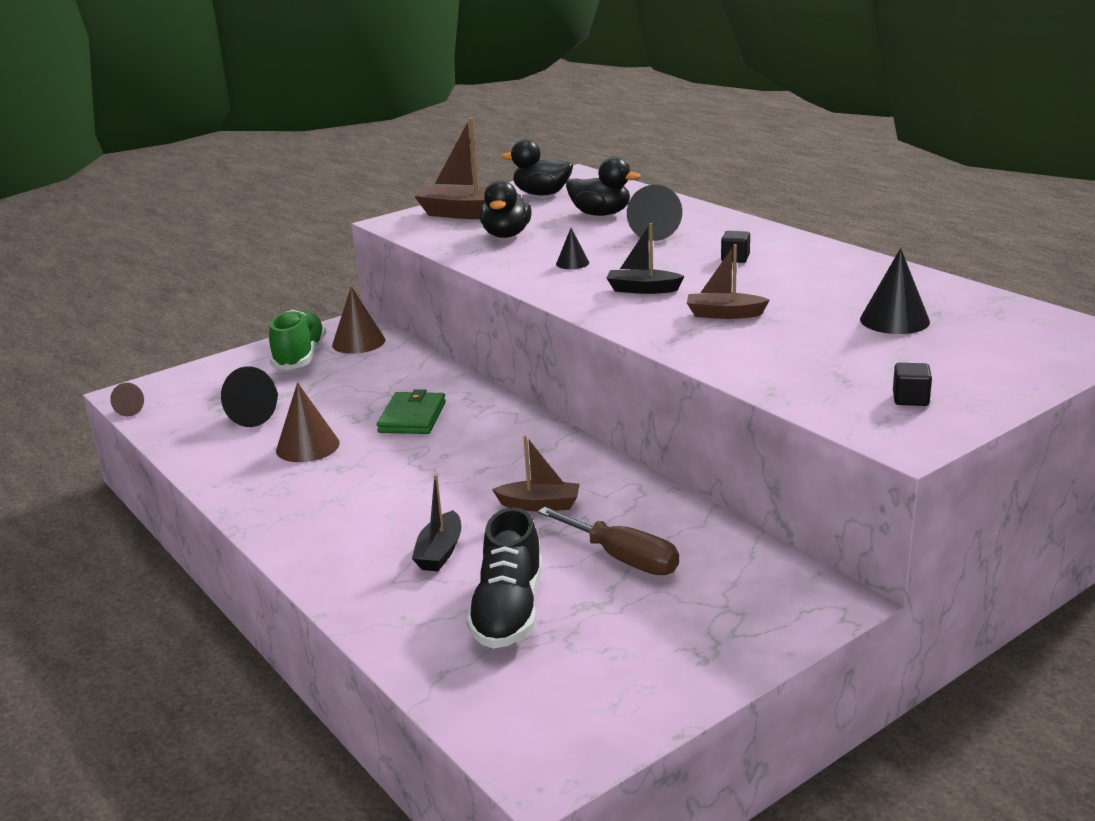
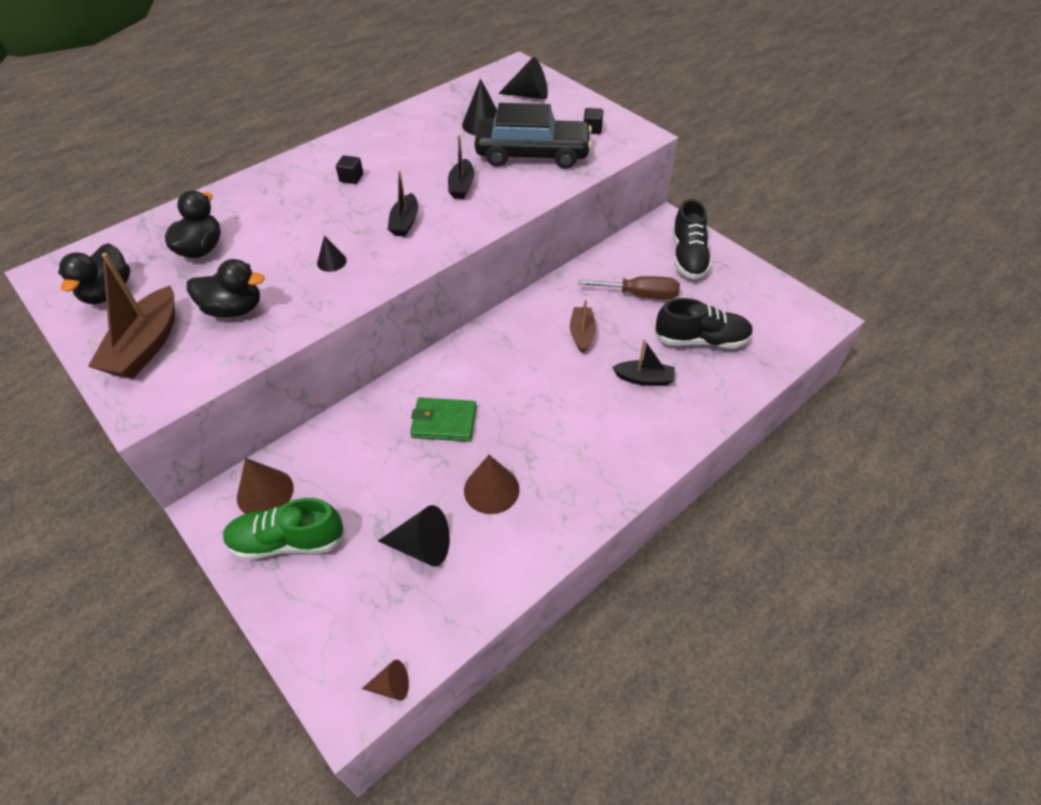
camera: 95 degrees left, 25 degrees up
brown screwdriver [538,507,679,575] -> brown screwdriver turned 60 degrees clockwise [578,276,680,299]
black cone [627,185,682,241] -> black cone moved to [499,57,548,99]
brown boat [687,244,770,319] -> black boat [448,135,474,199]
none -> black car [474,103,592,169]
none -> black shoe [672,199,712,279]

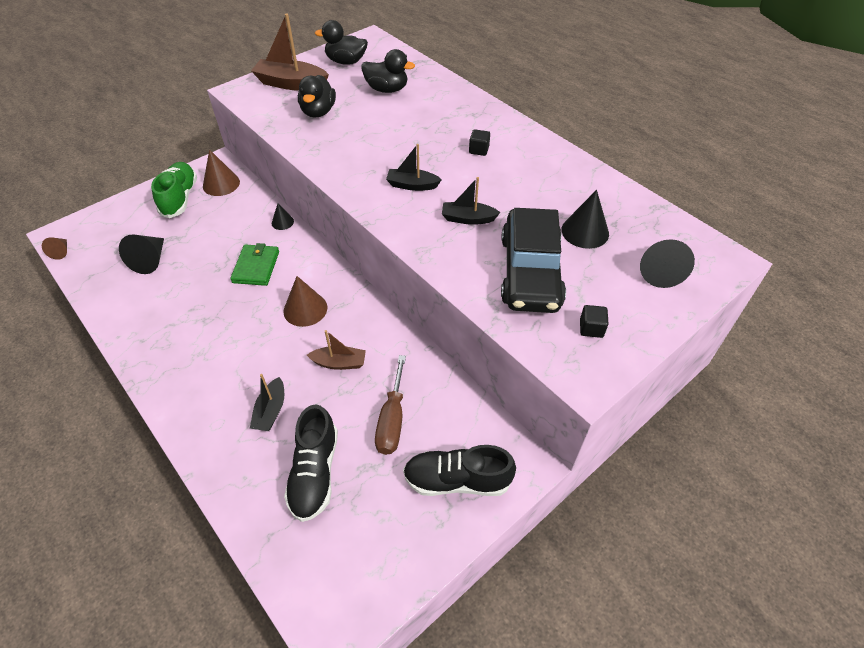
camera: 90 degrees right, 0 degrees up
black cone [317,235,347,272] -> black cone moved to [272,204,294,230]
brown cone [464,455,520,514] -> brown cone moved to [283,276,327,327]

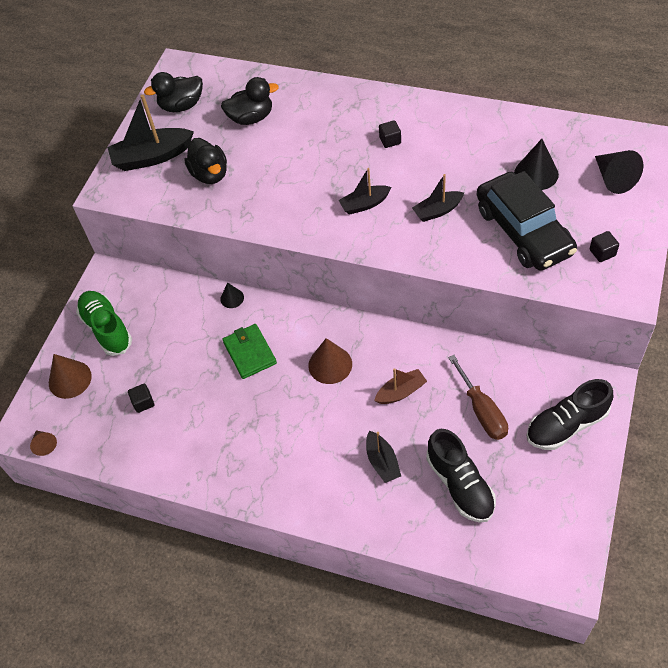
camera: 25 degrees left, 5 degrees up
black cone [119,234,164,274] -> black cube [128,384,154,413]
brown cone [203,149,240,196] -> brown cone moved to [49,354,92,399]
brown boat [251,14,329,91] -> black boat [107,94,194,171]

